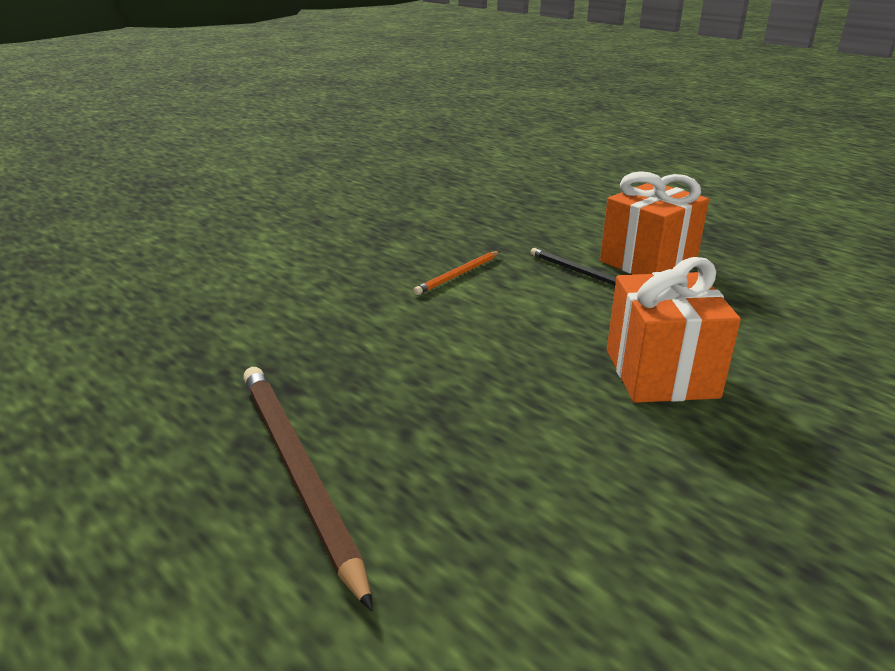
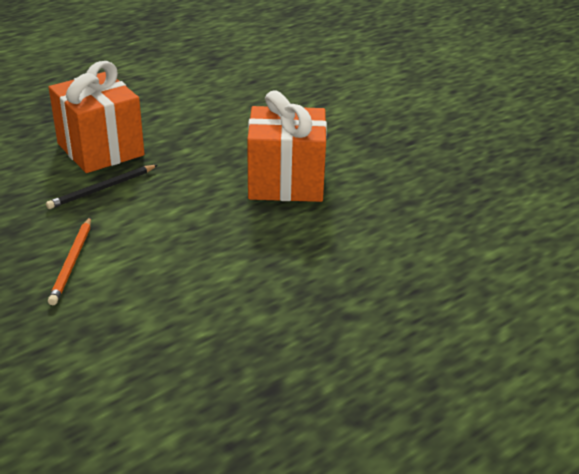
camera: 85 degrees left, 5 degrees up
brown pencil [243,367,373,611] -> none
orange pencil [413,251,500,295] -> orange pencil turned 45 degrees clockwise [48,217,91,305]

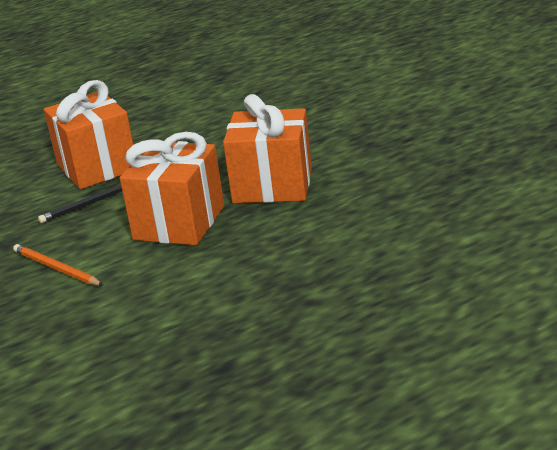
camera: 10 degrees right, 5 degrees down
orange pencil [48,217,91,305] -> orange pencil turned 120 degrees clockwise [13,244,103,286]
none -> orange gift [120,132,224,245]

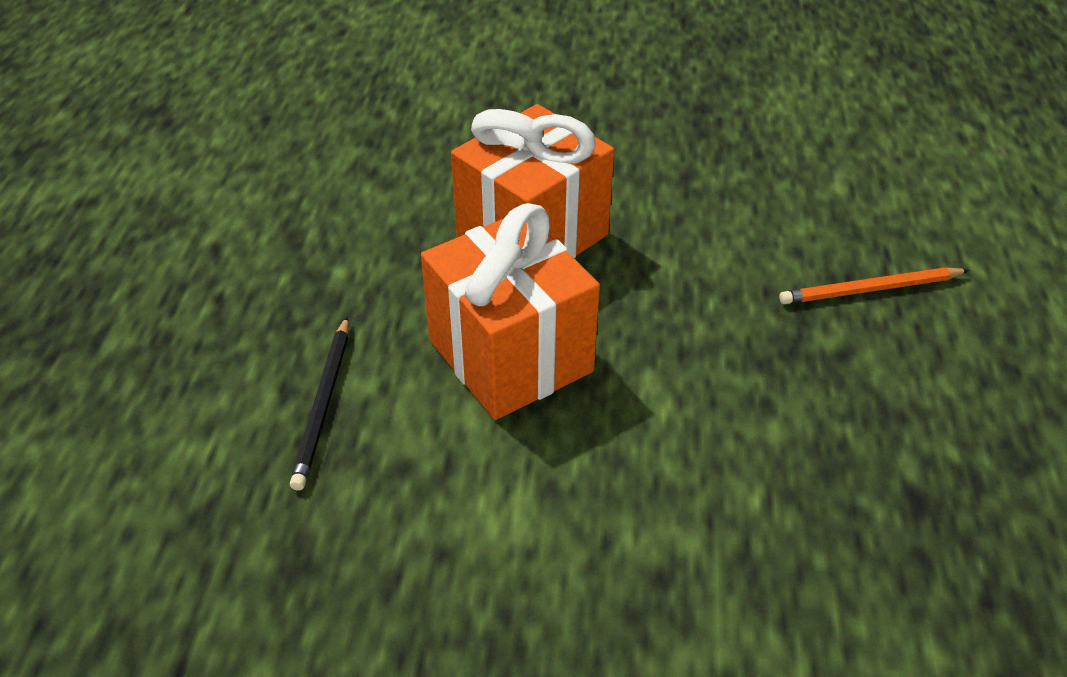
camera: 55 degrees left, 15 degrees up
orange pencil [13,244,103,286] -> orange pencil moved to [779,267,969,304]
orange gift [44,80,133,189] -> none

